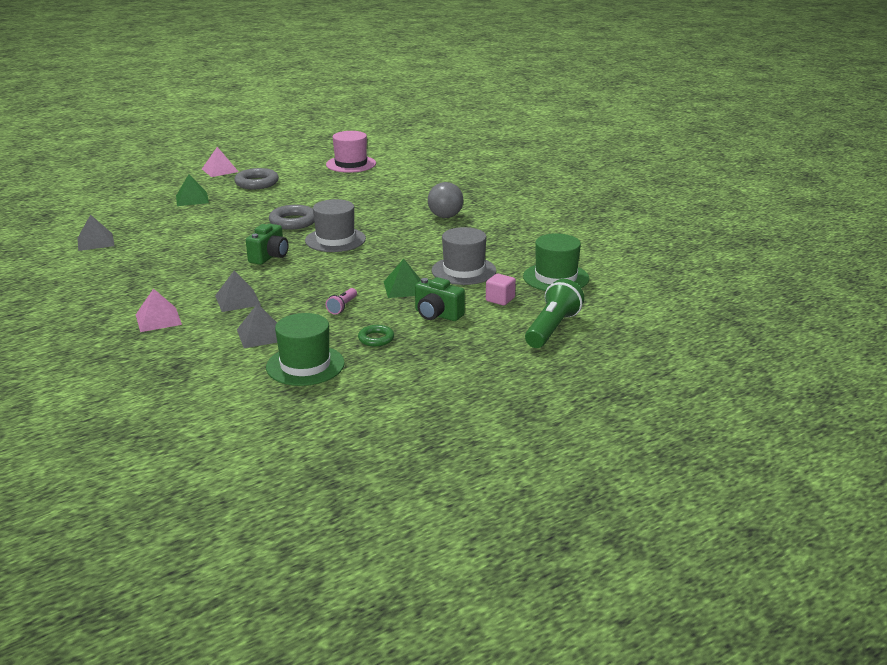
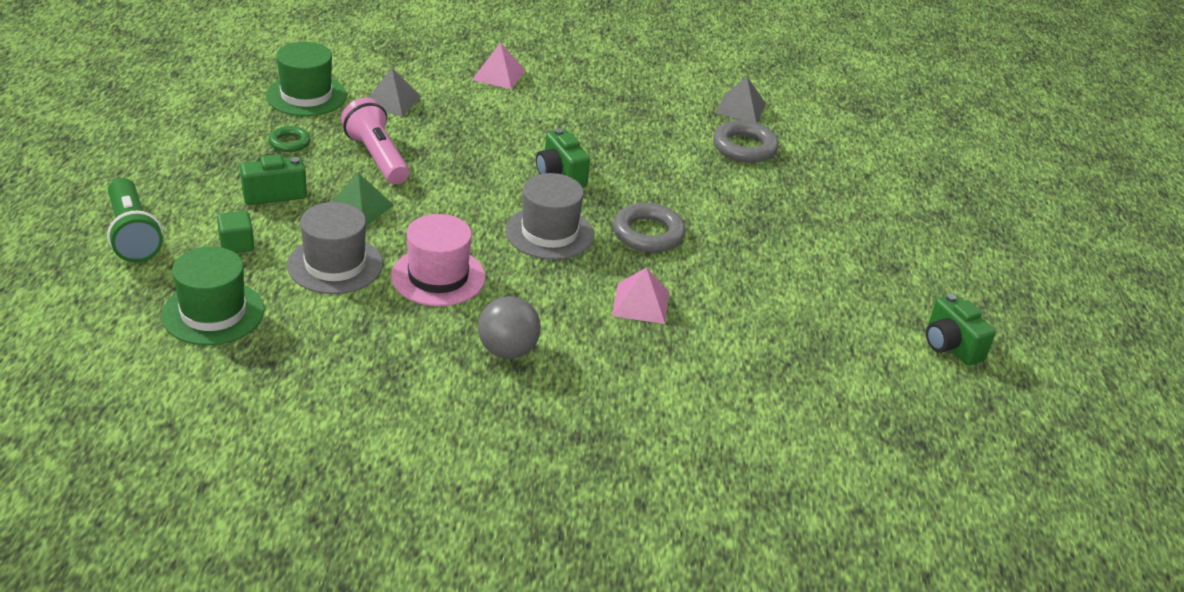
camera: 125 degrees right, 10 degrees up
green pyramid [176,174,209,206] -> none
pink pyramid [202,147,239,177] -> pink pyramid moved to [612,268,669,324]
grey pyramid [215,270,261,312] -> none
grey ring [234,168,279,189] -> grey ring moved to [713,120,778,163]
pink hat [326,131,376,173] -> pink hat moved to [391,214,485,306]
pink flashlight [326,288,357,315] -> pink flashlight [341,98,409,184], size x1.99
pink cube [486,274,516,305] -> green cube [217,211,254,253]
none -> green camera [926,294,996,366]

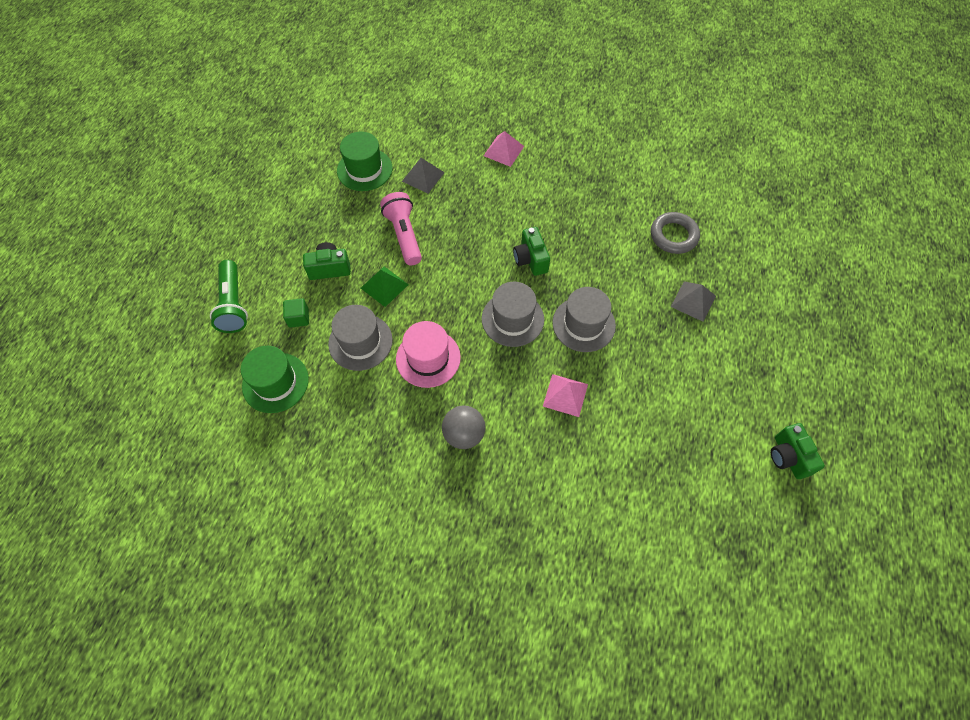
camera: 15 degrees right, 25 degrees up
green ring [269,126,310,152] -> none
grey ring [613,203,685,253] -> grey hat [552,287,616,352]
grey pyramid [715,76,766,123] -> grey pyramid moved to [671,281,716,322]

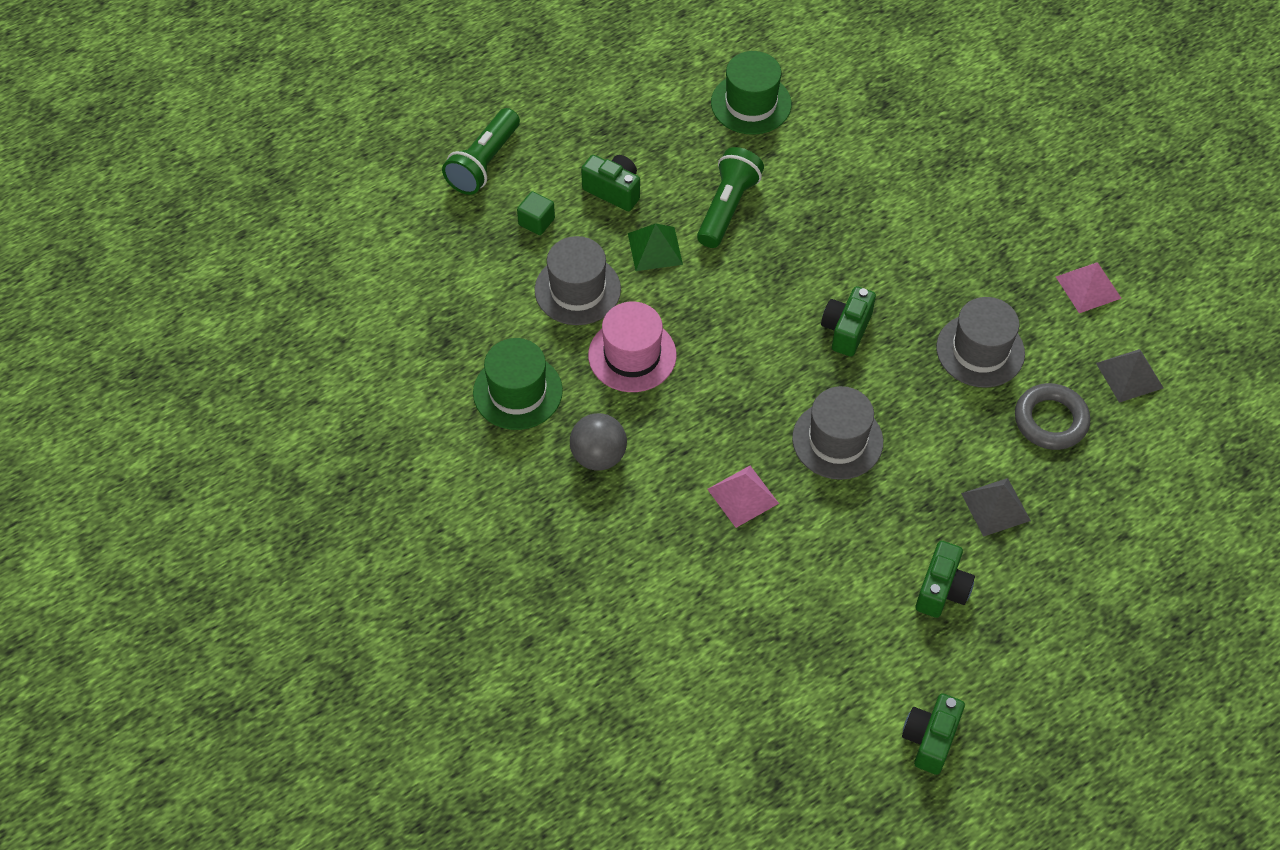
camera: 40 degrees right, 5 degrees down
green hat [241,346,309,413] -> green hat moved to [473,338,563,430]
pink flashlight [380,192,422,265] -> green flashlight [697,147,764,248]
grey pyramid [402,158,445,193] -> grey pyramid moved to [1096,349,1163,403]
grey hat [482,282,544,347] -> grey hat moved to [936,297,1025,388]
pink pyramid [484,131,524,167] -> pink pyramid moved to [1056,262,1122,313]
none -> green camera [916,541,975,618]

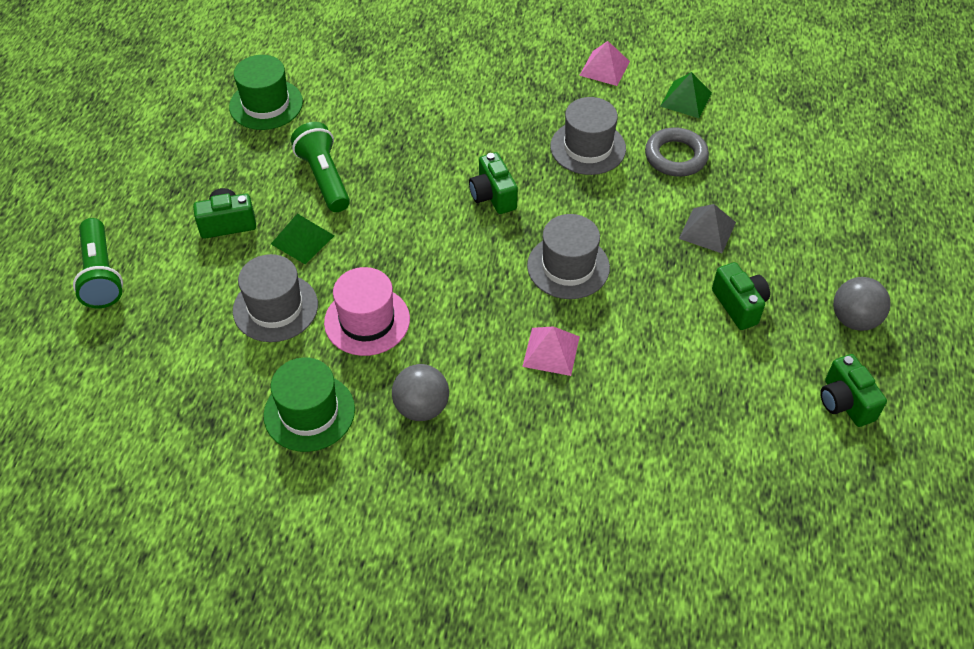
camera: 45 degrees left, 5 degrees down
green cube [517,191,555,235] -> none
grey pyramid [1096,349,1163,403] -> green pyramid [660,72,712,118]
none -> grey ball [833,277,891,331]

